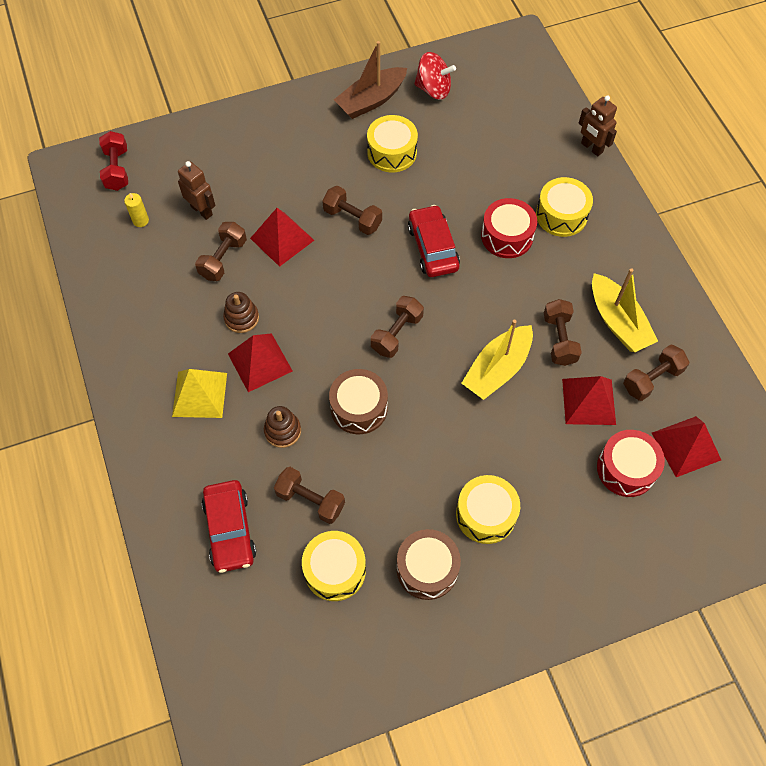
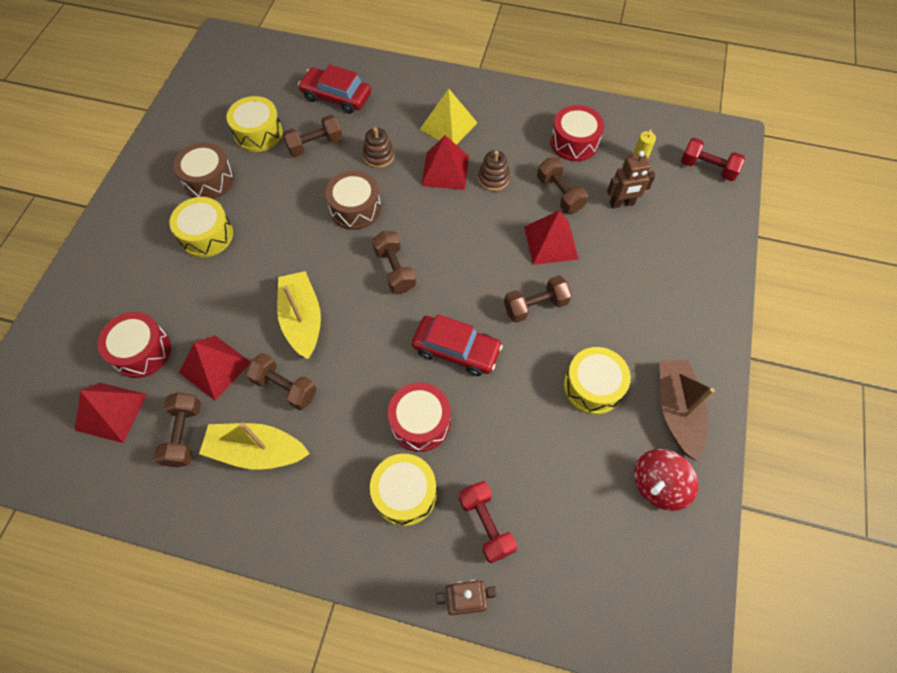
camera: 125 degrees right, 0 degrees up
none -> red dumbbell [459,481,517,563]
none -> red drum [550,105,604,161]

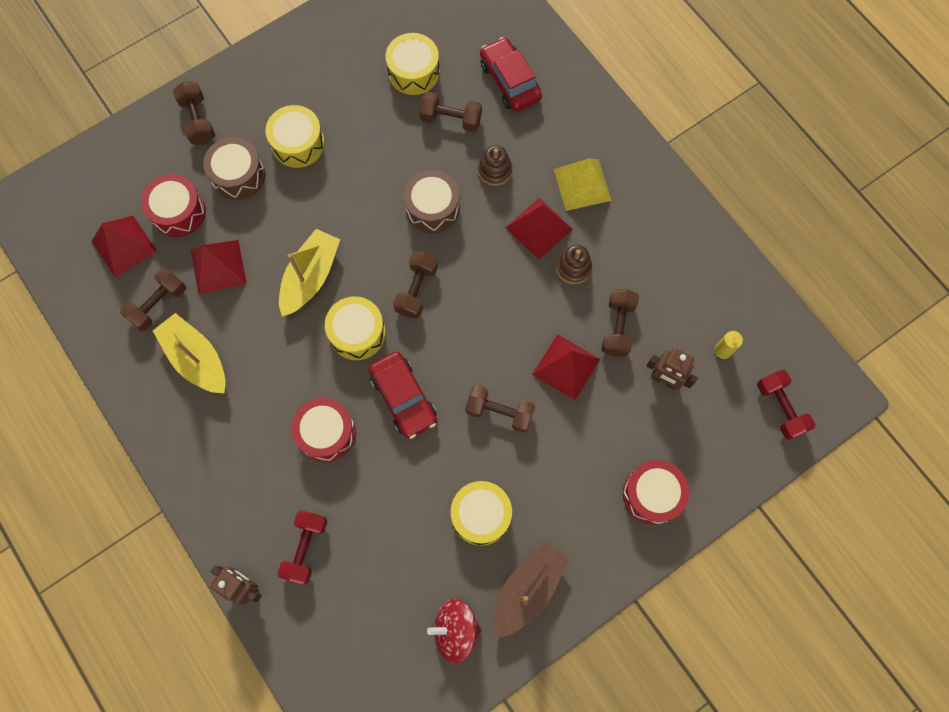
camera: 40 degrees right, 10 degrees up
brown drum [173,142,234,199] -> brown drum moved to [203,137,265,200]
brown dumbbell [246,353,317,410] -> brown dumbbell moved to [173,82,215,145]
yellow drum [370,454,437,526] -> yellow drum moved to [325,296,386,360]
red drum [550,105,604,161] -> red drum moved to [623,460,689,525]

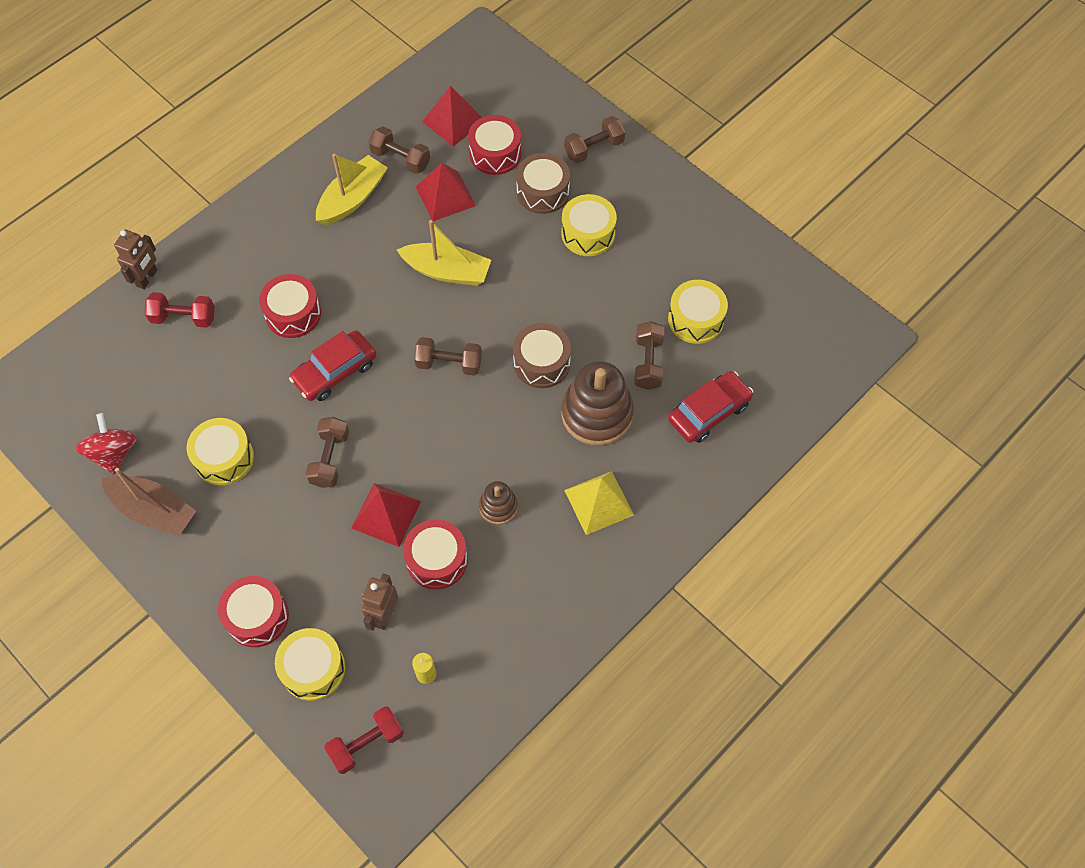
camera: 80 degrees right, 10 degrees down
yellow drum [325,296,386,360] -> yellow drum moved to [275,628,345,701]
brown stacking toy [478,145,512,186] -> brown stacking toy [561,361,634,446], size x1.94
red pyramid [505,198,573,260] -> none
brown dumbbell [601,289,639,357] -> red drum [403,519,468,589]

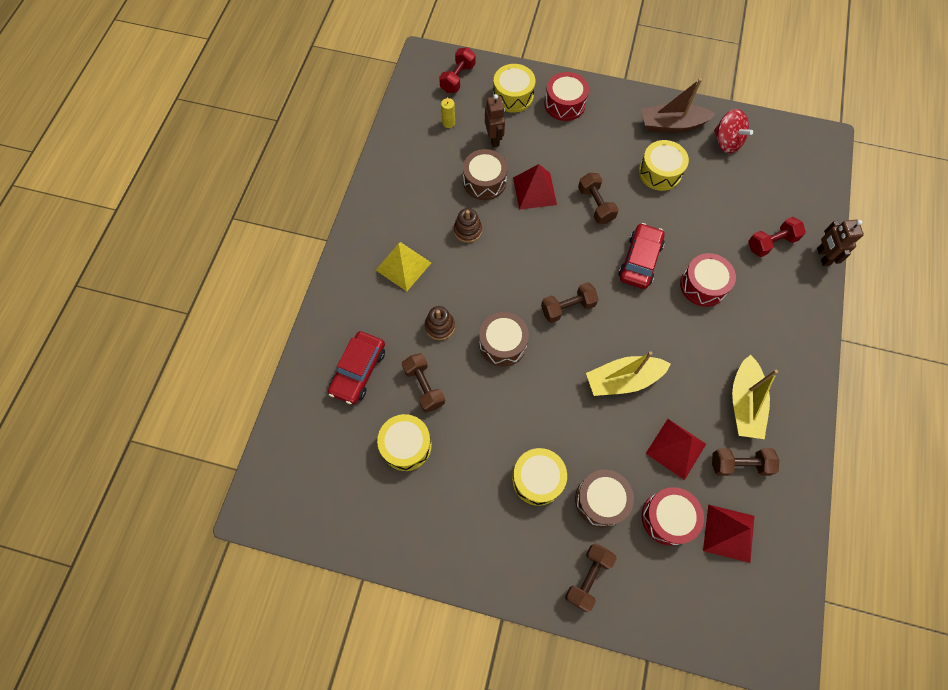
camera: 150 degrees right, 5 degrees up
red drum [403,519,468,589] -> brown drum [463,149,507,200]
brown stacking toy [561,361,634,446] -> brown stacking toy [425,306,455,340], size x0.52

